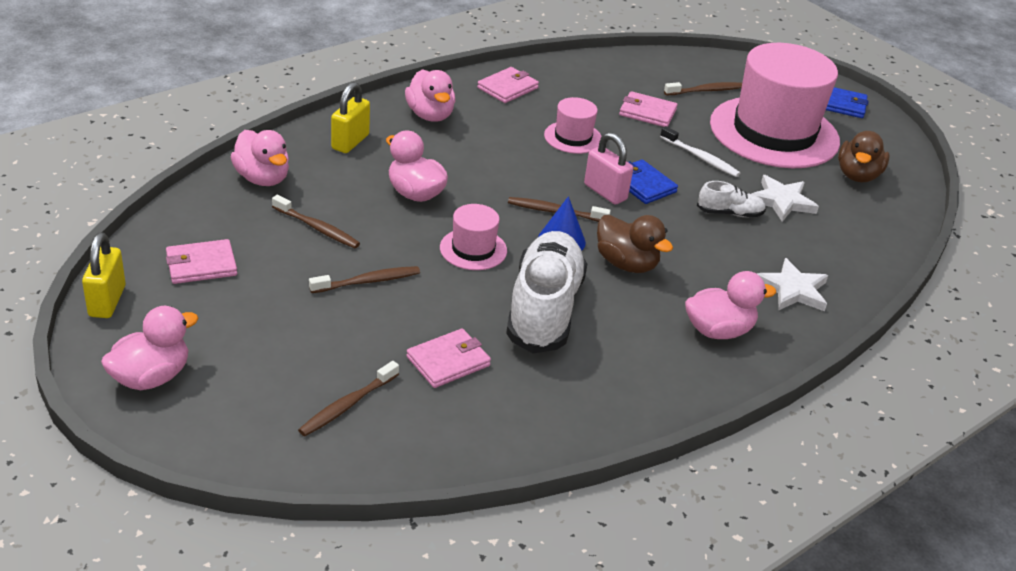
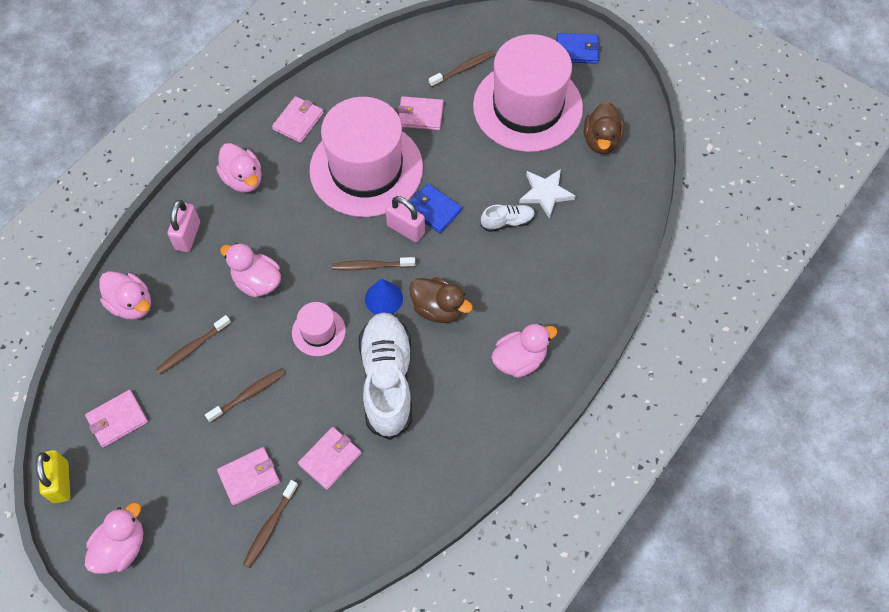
camera: 10 degrees left, 25 degrees up
brown toothbrush [272,195,360,248] -> brown toothbrush turned 120 degrees clockwise [156,315,231,374]
yellow padlock [331,82,370,153] -> pink padlock [167,200,200,252]
pink hat [544,97,602,154] -> pink hat [309,97,423,217], size x2.29
white toothbrush [660,126,740,177] -> none
white star [757,258,828,311] -> none
none -> pink wallet [217,447,280,505]

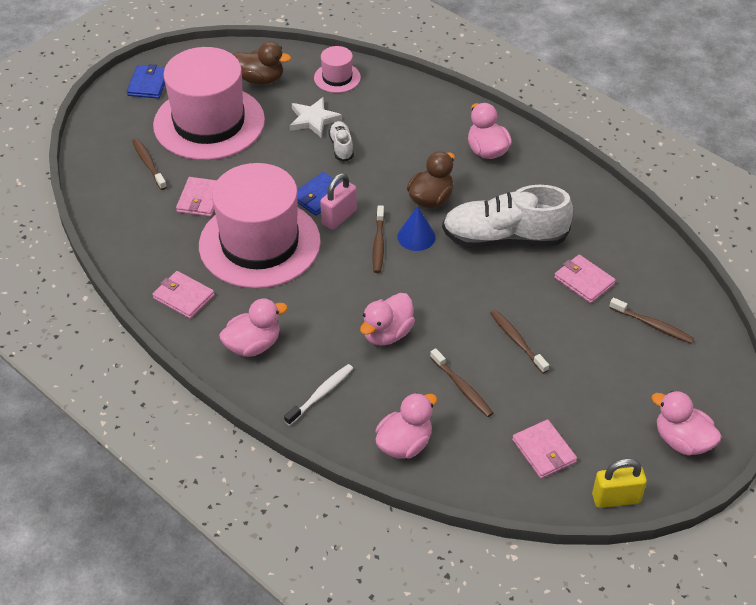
camera: 85 degrees left, 15 degrees down
pink padlock [167,200,200,252] -> white toothbrush [284,364,353,426]
pink wallet [217,447,280,505] -> none
pink hat [292,302,346,356] -> pink hat moved to [314,46,361,93]

